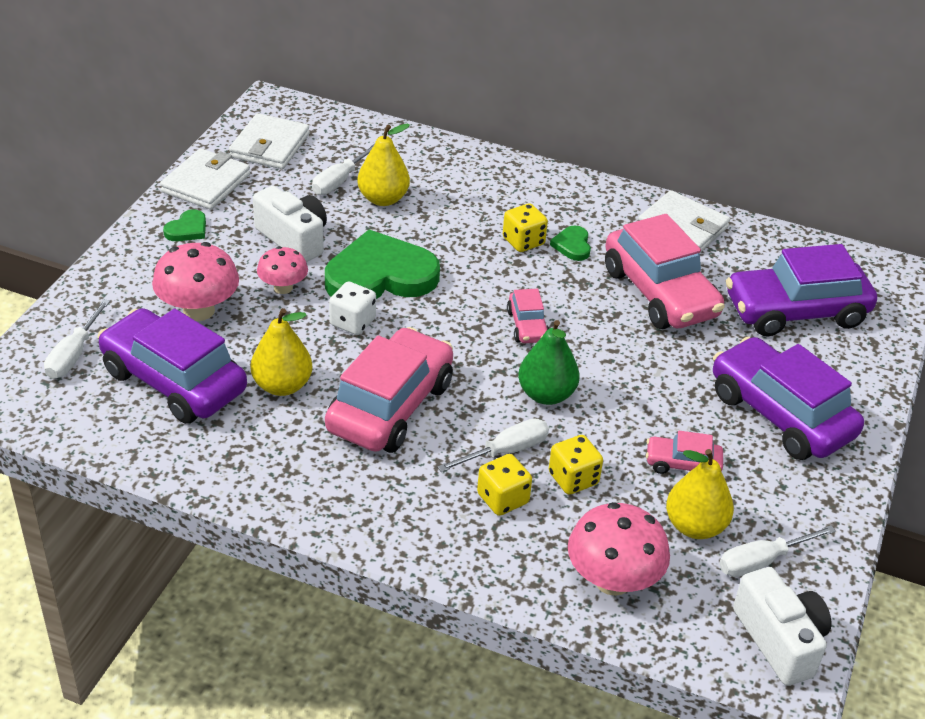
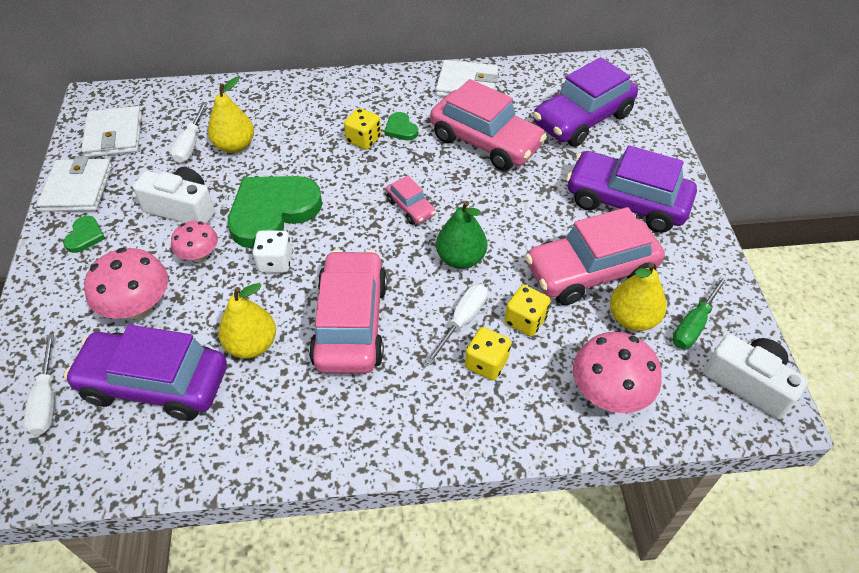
camera: 25 degrees left, 10 degrees up
pink car [646,431,723,474] -> pink car [525,207,665,305], size x2.11
white screwdriver [719,525,836,577] -> green screwdriver [673,275,729,349]

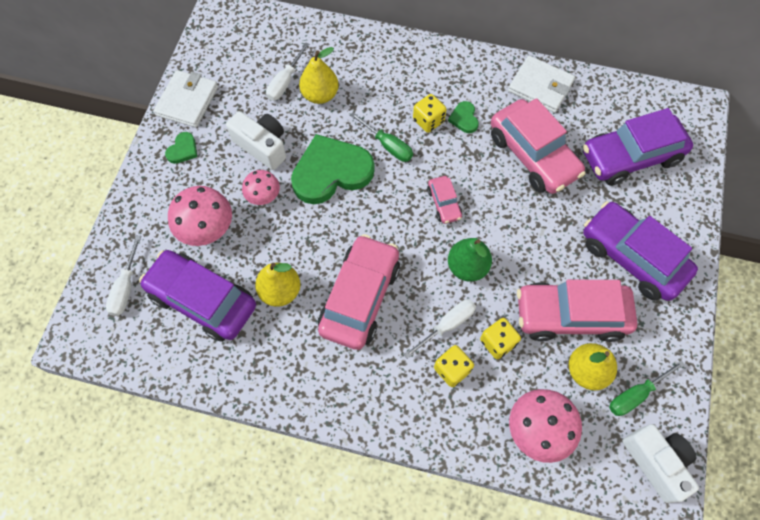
camera: 20 degrees right, 15 degrees up
white wallet [81,106,142,157] -> none
white dice [253,230,292,273] -> none
none -> green screwdriver [350,112,413,162]

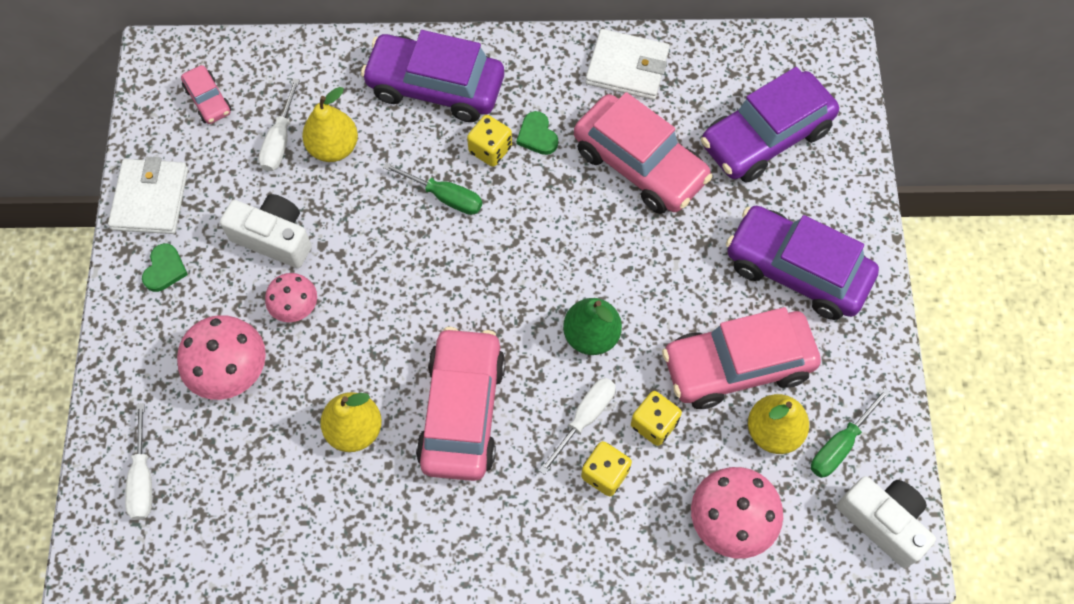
camera: 15 degrees left, 0 degrees up
purple car [139,250,256,342] -> purple car moved to [361,30,504,122]
green heart [291,134,375,204] -> none
pink car [427,176,462,224] -> pink car moved to [181,65,232,124]

